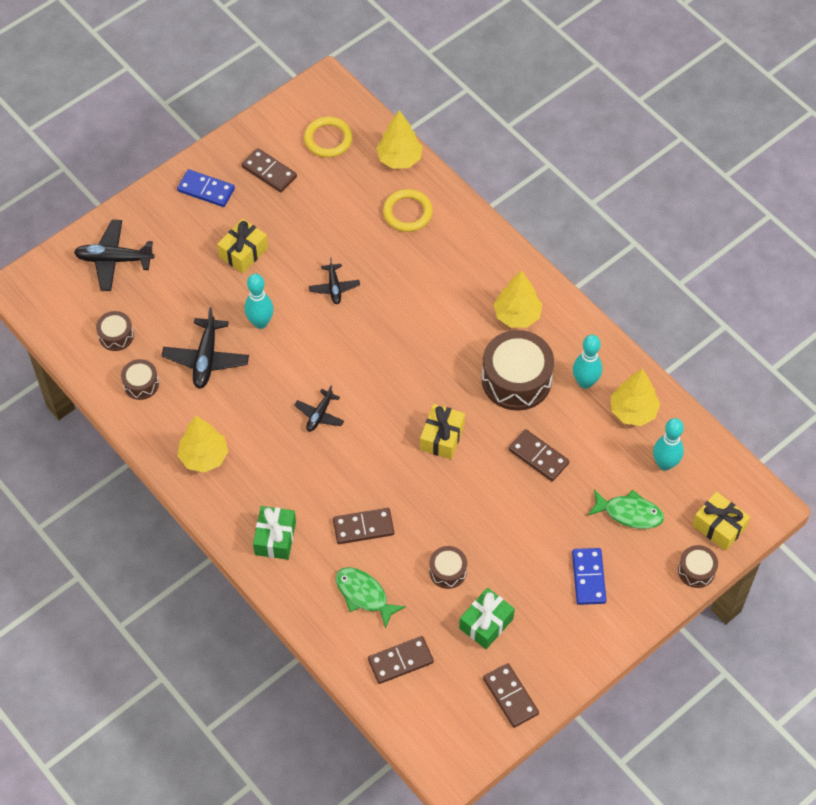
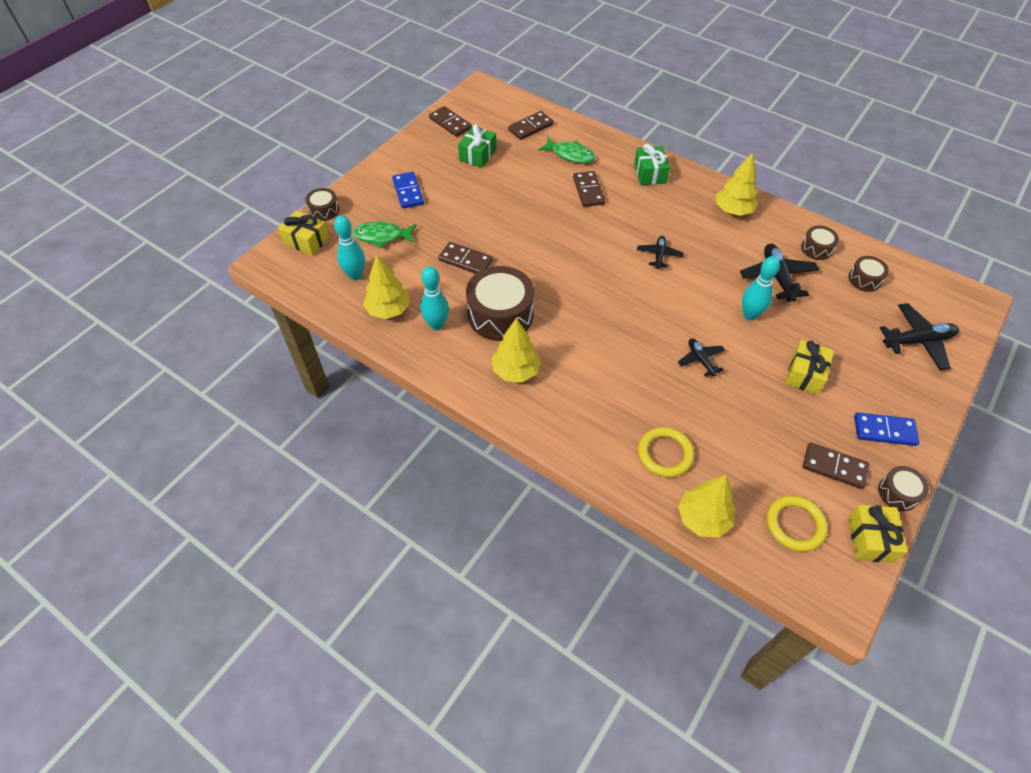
camera: 165 degrees right, 5 degrees down
brown domino [333,508,394,544] -> brown domino turned 75 degrees counterclockwise [573,171,605,207]
yellow gift [420,404,465,459] -> yellow gift moved to [848,505,908,563]
brown drum [429,546,467,589] -> brown drum moved to [878,466,929,511]

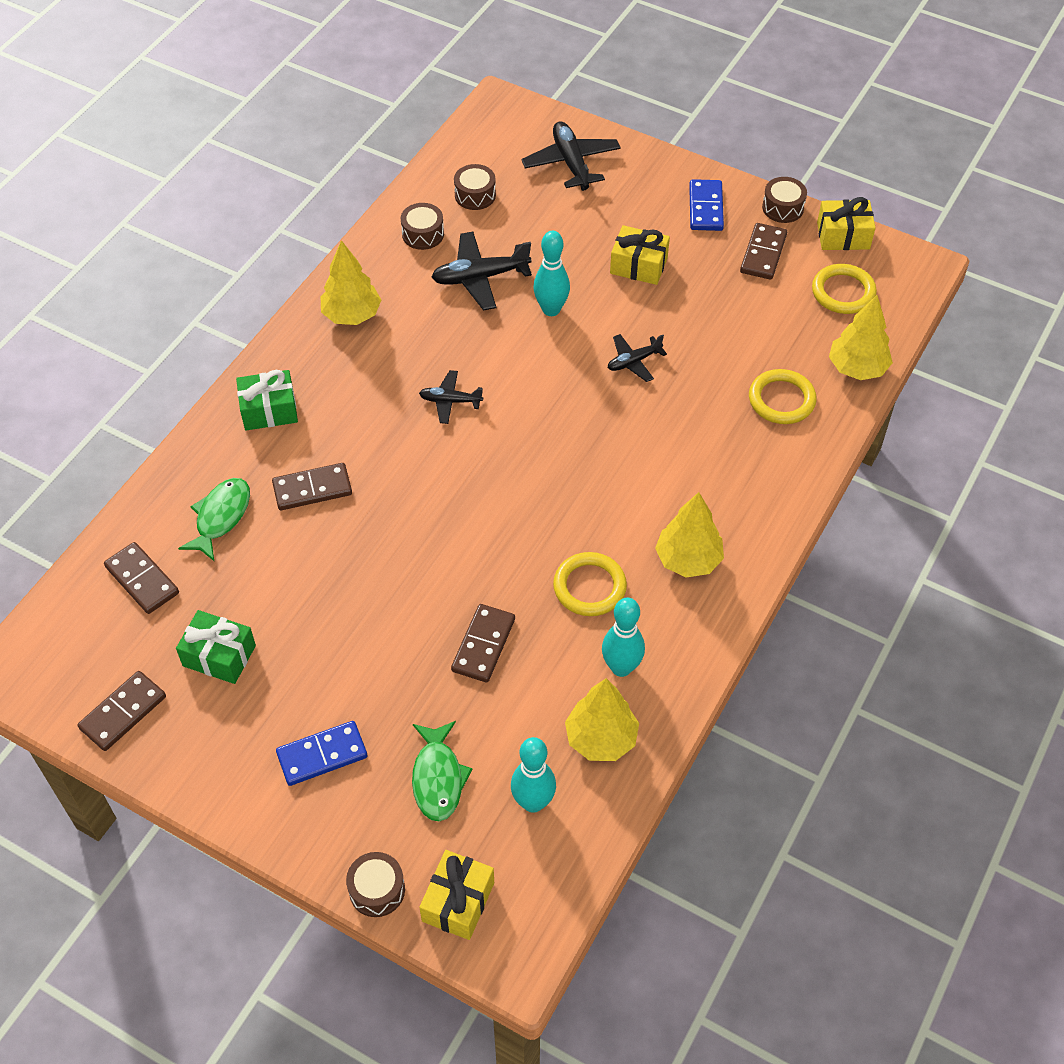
camera: 95 degrees left, 0 degrees up
brown drum [466,266,534,341] -> yellow ring [553,552,627,616]

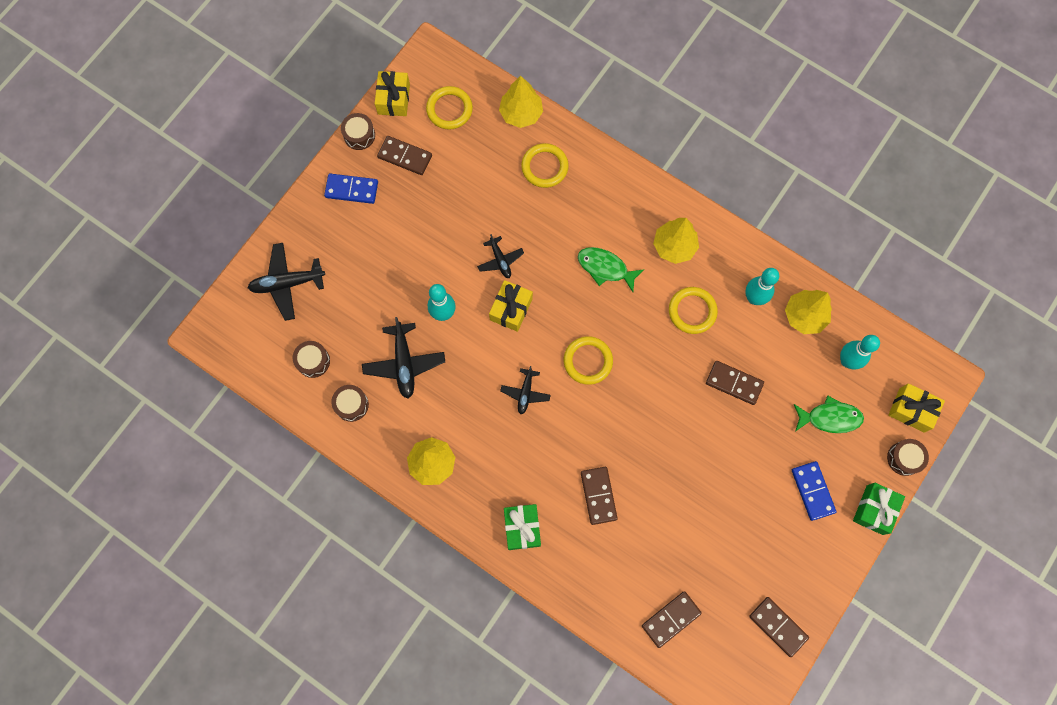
camera: 85 degrees left, 20 degrees up
green gift [176,610,256,684] -> green gift moved to [853,483,905,535]
green fish [178,478,250,561] -> green fish moved to [578,247,644,292]
yellow gift [610,225,670,285] -> yellow gift moved to [489,280,533,332]
none -> yellow ring [564,336,613,385]

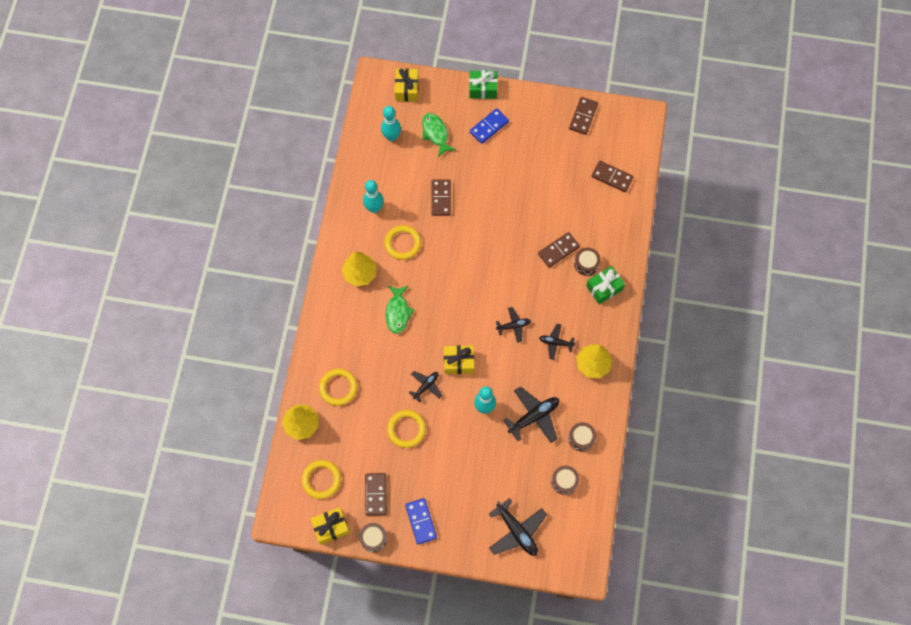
camera: 115 degrees left, 5 degrees down
yellow ring [564,336,613,385] -> yellow ring moved to [387,410,426,448]
yellow tree [785,290,832,334] -> none
brown drum [887,439,929,476] -> brown drum moved to [574,248,601,276]
none -> black plane [539,324,575,360]

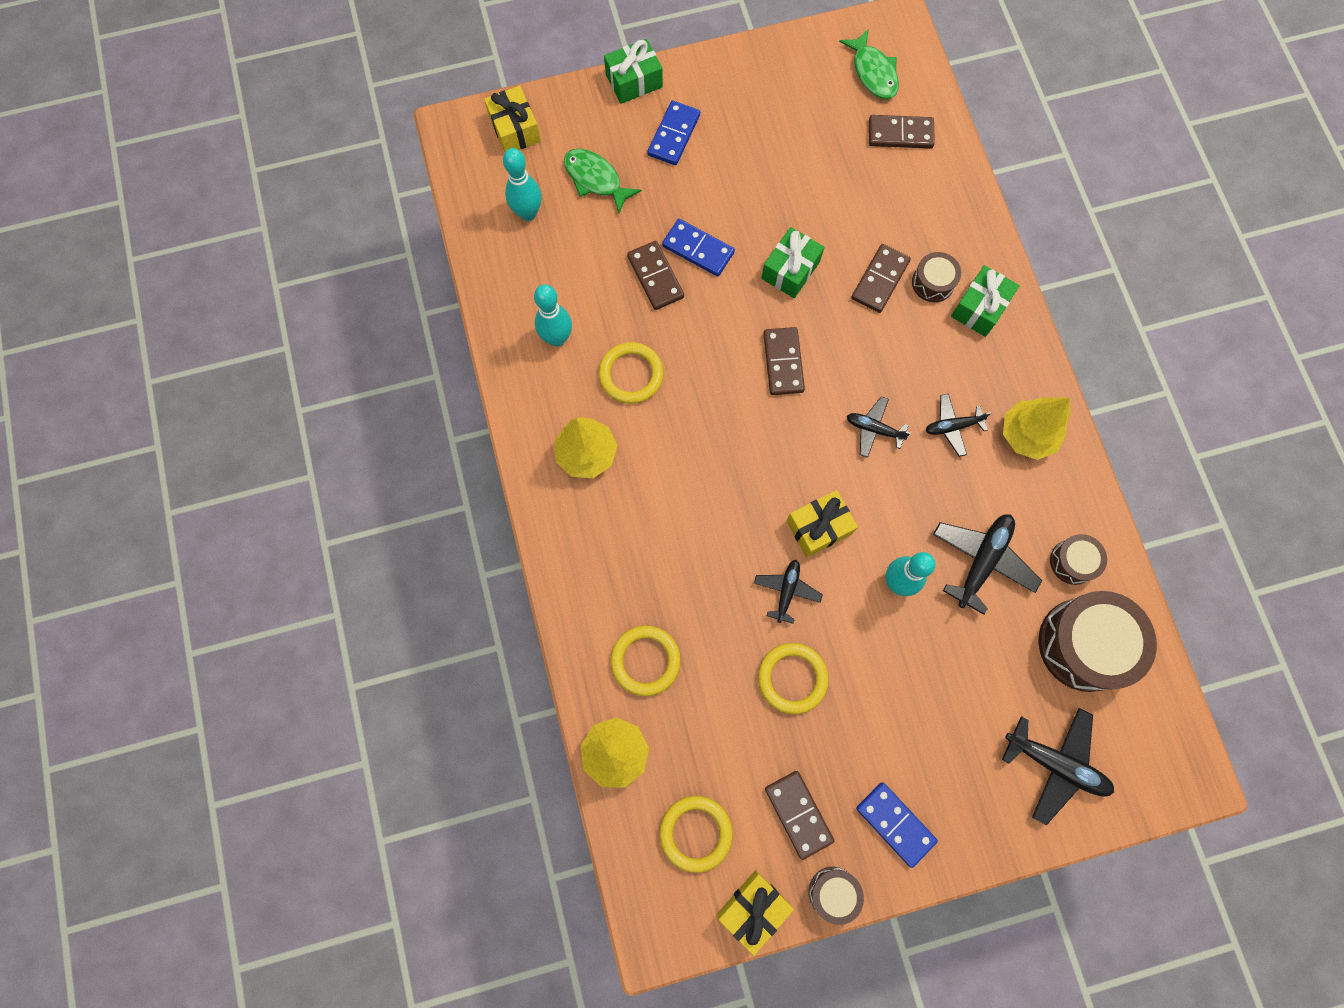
camera: 25 degrees left, 5 degrees up
green fish [385,285,414,334] -> green fish moved to [839,29,899,99]
black plane [496,307,531,343] -> black plane turned 120 degrees counterclockwise [847,396,911,458]
brown drum [551,466,579,495] -> brown drum [1039,591,1157,692], size x1.98
brown domino [569,97,598,135] -> brown domino moved to [763,327,805,395]
none -> blue domino [662,219,735,276]
none -> green gift [761,227,824,298]

